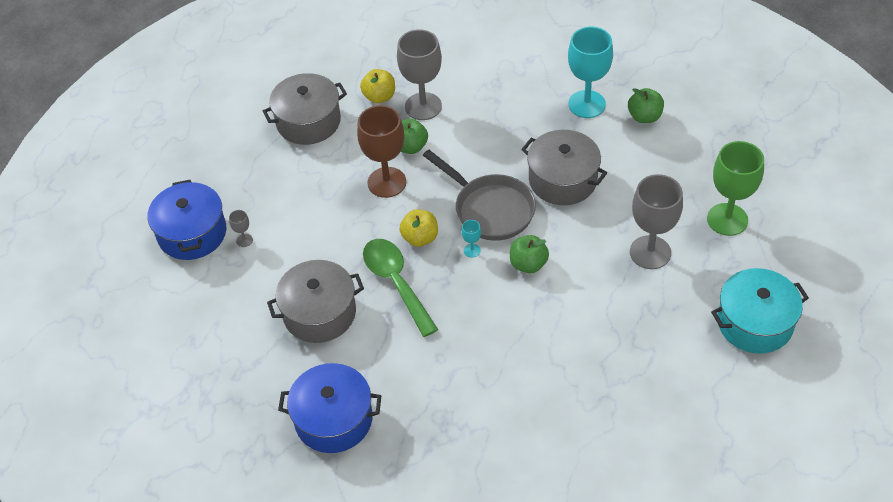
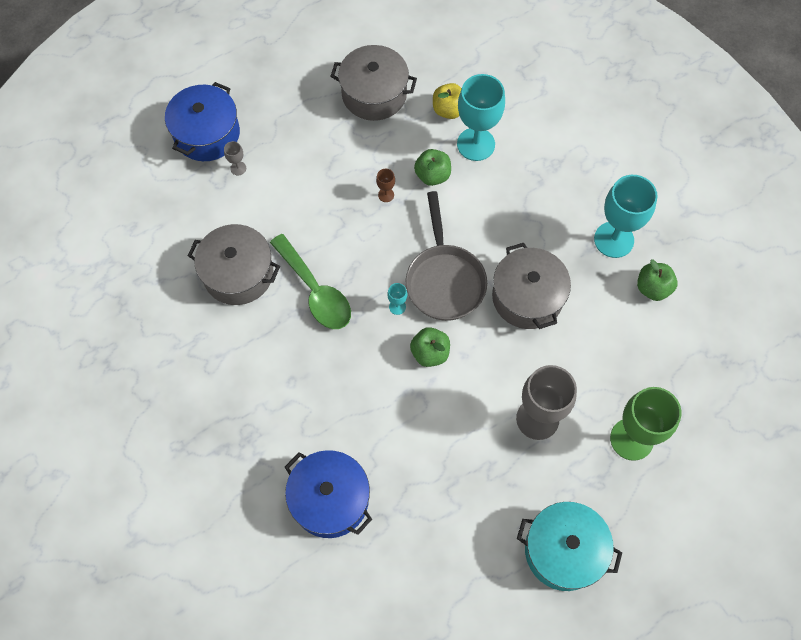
camera: 35 degrees right, 15 degrees up
blue pot [278,363,381,453] -> blue pot moved to [285,450,372,538]
brown goblet [357,105,406,198] -> brown goblet [376,169,395,202], size x0.41
green spoon [363,239,438,337] -> green spoon turned 135 degrees clockwise [270,234,351,329]
grey goblet [397,29,442,120] -> turquoise goblet [457,74,505,161]
yellow apple [399,209,438,247] -> none

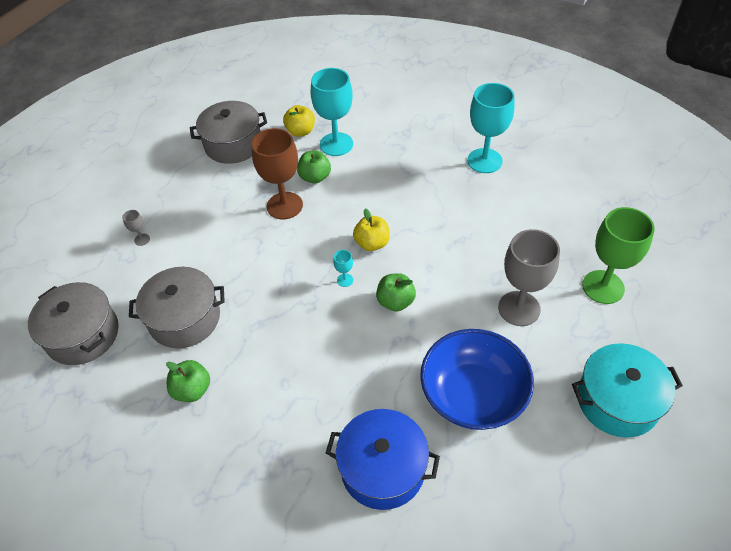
camera: 25 degrees left, 15 degrees down
blue pot [165,82,240,161] -> none
green spoon [270,234,351,329] -> none
brown goblet [376,169,395,202] -> brown goblet [251,128,303,219], size x2.42
grey pan [406,191,487,321] -> yellow apple [353,208,390,251]
grey pot [492,243,571,329] -> grey pot moved to [28,282,119,365]
green apple [637,259,678,301] -> green apple moved to [166,360,210,402]
none -> blue bowl [420,329,534,430]

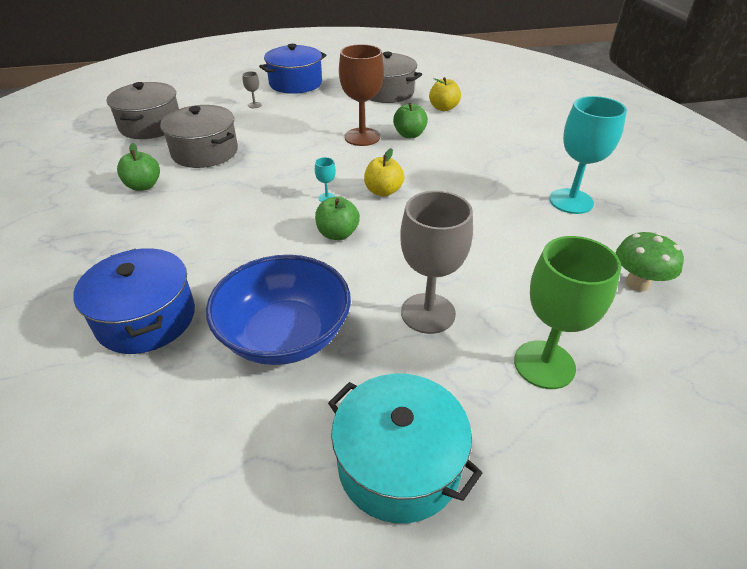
camera: 45 degrees right, 10 degrees down
turquoise goblet [311,68,353,156] -> none
none -> blue pot [259,44,326,94]
none -> green mushroom [616,232,684,292]

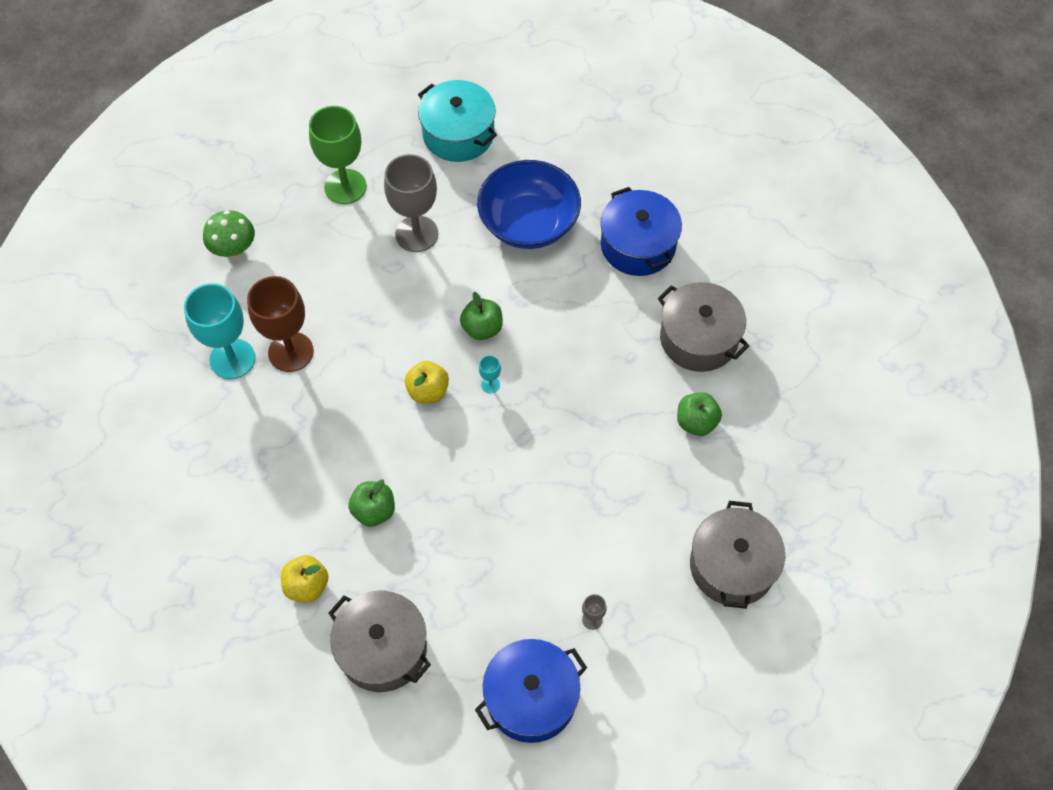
camera: 175 degrees left, 20 degrees up
grey pot [160,105,238,168] -> grey pot moved to [658,282,749,372]
brown goblet [339,44,384,146] -> brown goblet moved to [247,276,314,372]

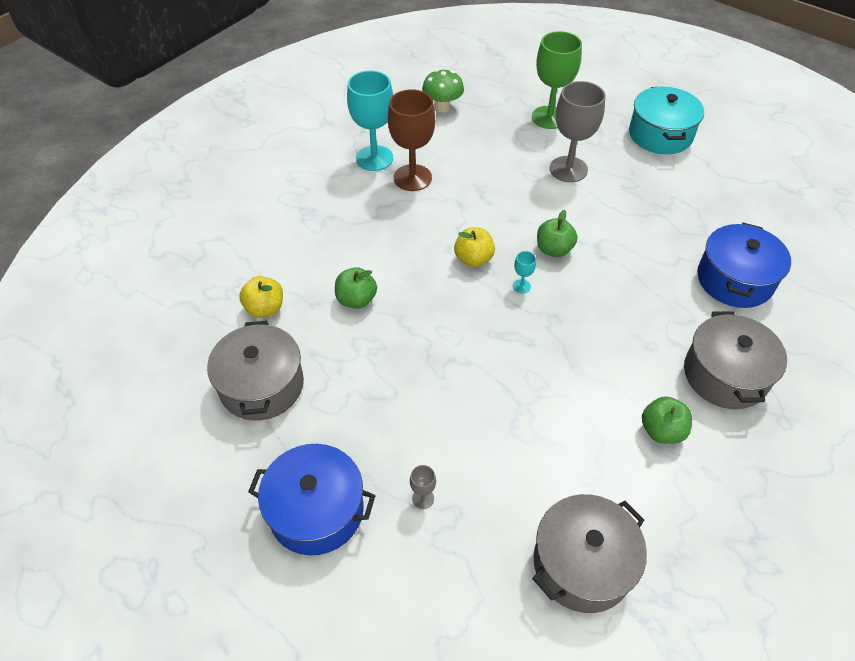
camera: 45 degrees right, 10 degrees down
blue bowl [477,160,581,249] -> none

